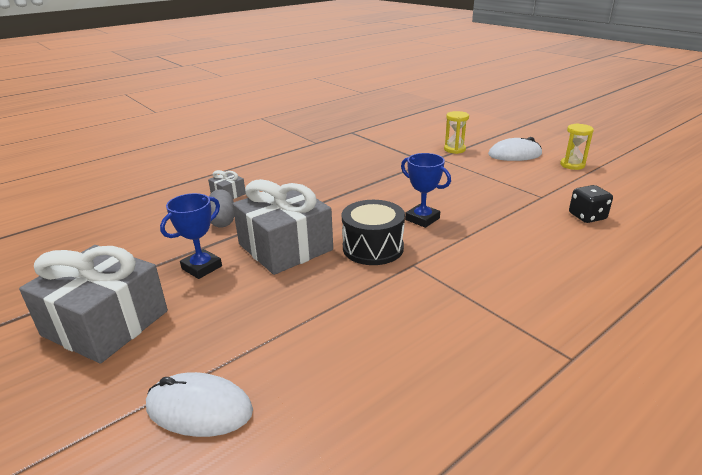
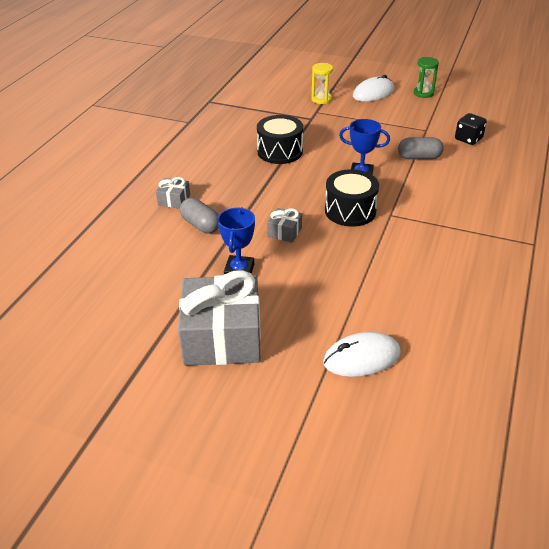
camera: 30 degrees left, 10 degrees up
grey gift [232,179,333,275] -> grey gift [267,208,302,243], size x0.44
yellow hourglass [560,123,594,170] -> green hourglass [414,57,439,98]
none -> black drum [257,115,303,164]
none -> grey capsule [398,137,444,159]

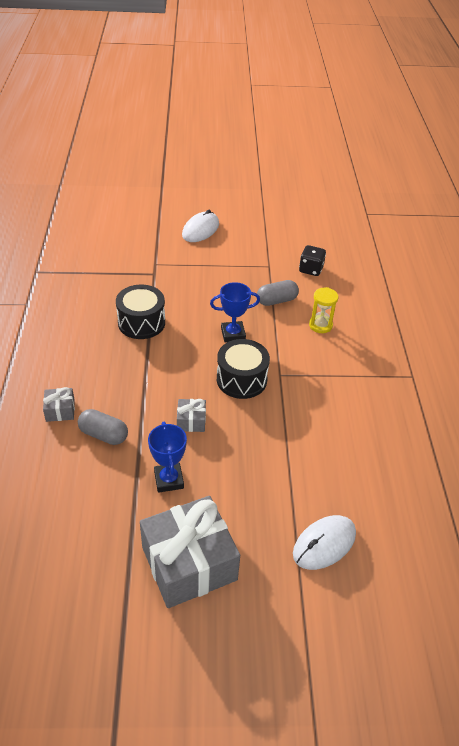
camera: 25 degrees left, 5 degrees up
yellow hourglass [311,63,333,104] -> yellow hourglass moved to [309,287,339,333]
green hourglass [414,57,439,98] -> none

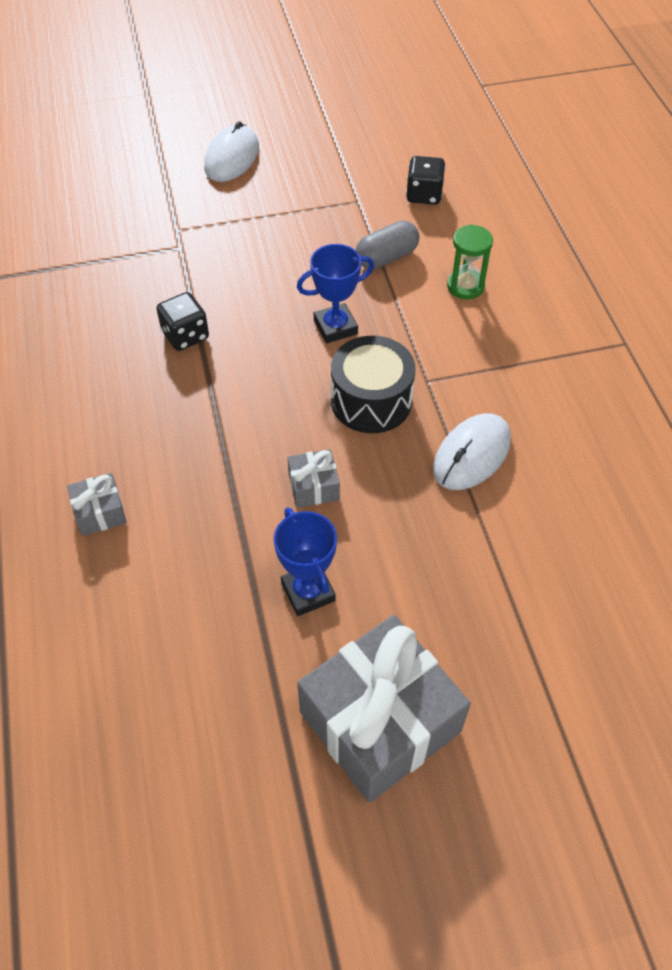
camera: 10 degrees left, 10 degrees up
grey capsule [78,409,128,445] -> none
black drum [116,285,165,339] -> black dice [156,292,209,351]
white mouse [293,515,356,570] -> white mouse moved to [433,413,511,490]
yellow hourglass [309,287,339,333] -> green hourglass [447,224,493,299]

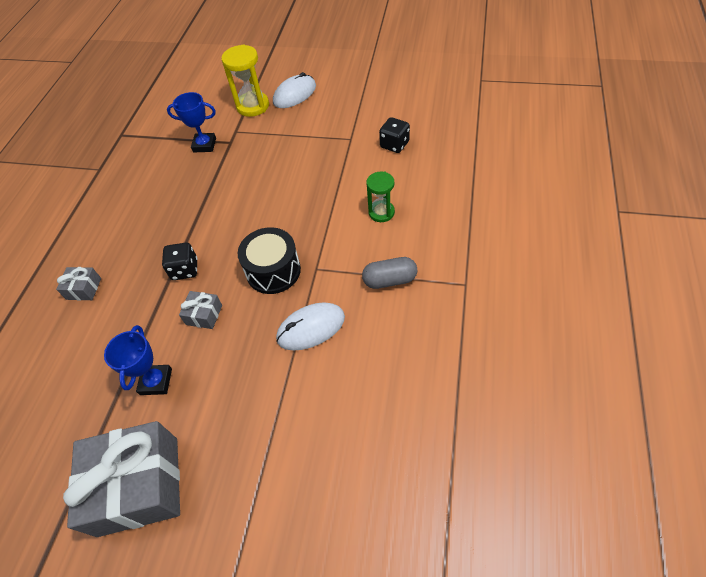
camera: 30 degrees right, 0 degrees up
black dice [156,292,209,351] -> black dice moved to [162,242,198,280]
blue trophy [297,244,374,343] -> blue trophy moved to [167,92,216,152]
grey capsule [356,220,419,269] -> grey capsule moved to [362,257,417,289]
none -> yellow hourglass [221,44,269,117]

